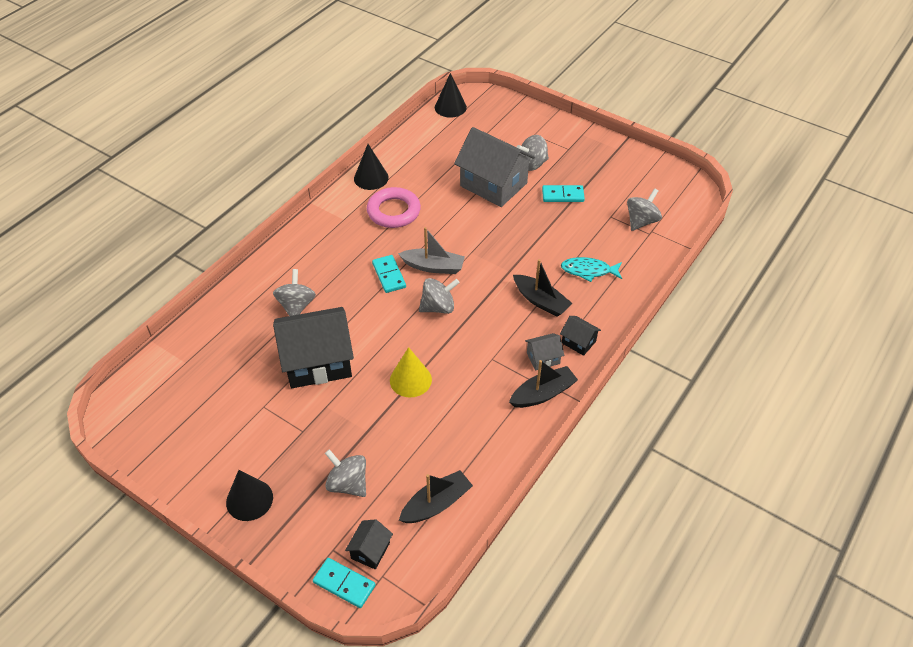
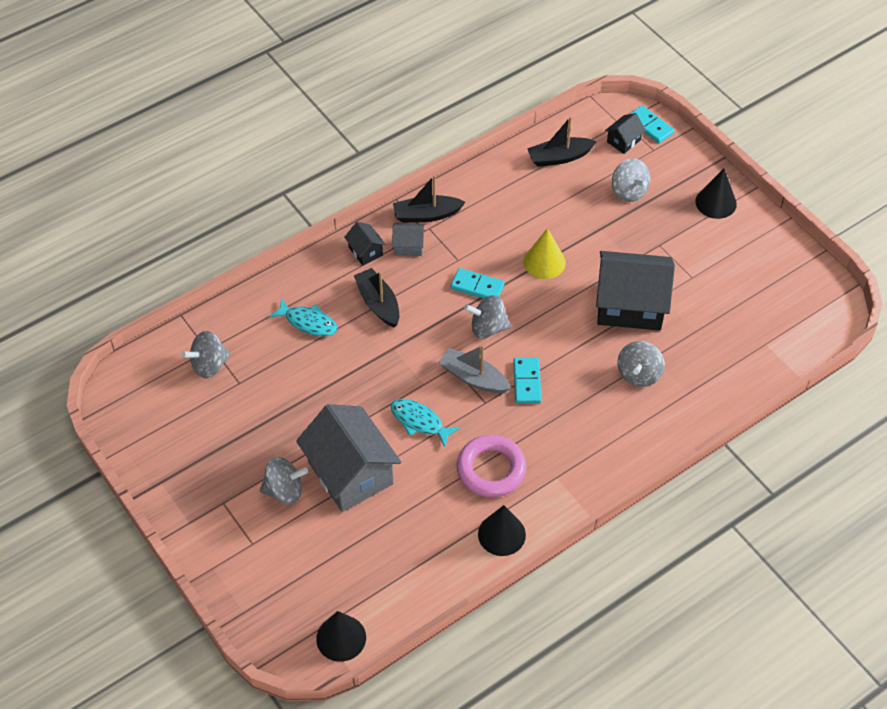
camera: 160 degrees left, 5 degrees up
turquoise domino [542,185,585,202] -> turquoise domino moved to [451,268,505,299]
none -> turquoise fish [390,399,460,447]

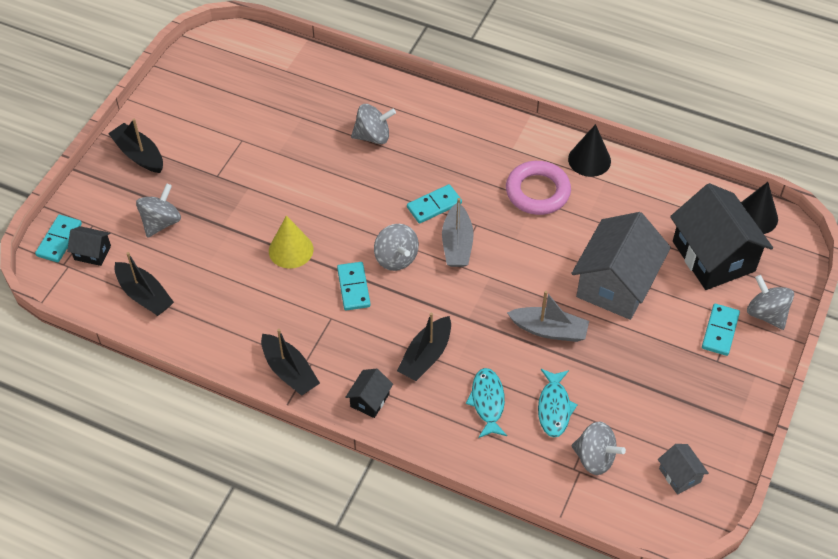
camera: 120 degrees left, 0 degrees up
grey spinning top [260,457,308,504] -> grey spinning top moved to [747,275,794,330]
turquoise fish [390,399,460,447] -> turquoise fish moved to [538,369,578,437]
grey house [392,223,425,256] -> grey house moved to [658,444,709,495]
black house [596,251,675,331] -> black house moved to [670,183,773,290]
black cone [695,168,737,219] -> black boat [108,119,163,173]
none -> grey boat [507,291,589,342]
none -> turquoise domino [702,304,740,356]

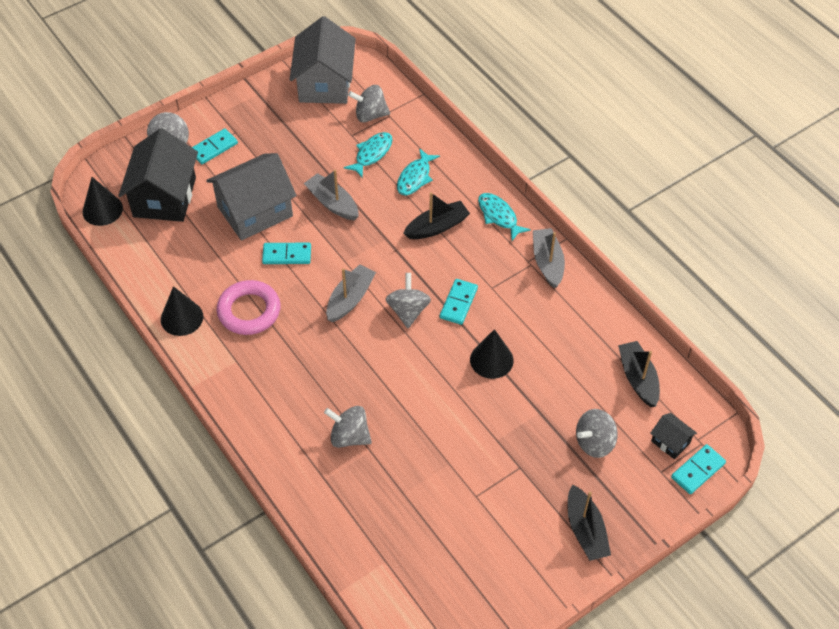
camera: 150 degrees left, 0 degrees up
black boat [261,329,320,396] -> grey boat [533,228,565,288]
yellow cone [269,215,313,269] -> black cone [470,329,514,379]
black house [345,369,393,418] -> turquoise fish [478,193,531,241]
turquoise domino [407,184,462,224] -> turquoise domino moved to [262,243,311,264]
grey spinning top [572,421,626,475] -> grey spinning top turned 60 degrees counterclockwise [348,85,390,122]
grey house [658,444,709,495] -> grey house [290,16,356,104], size x2.24

